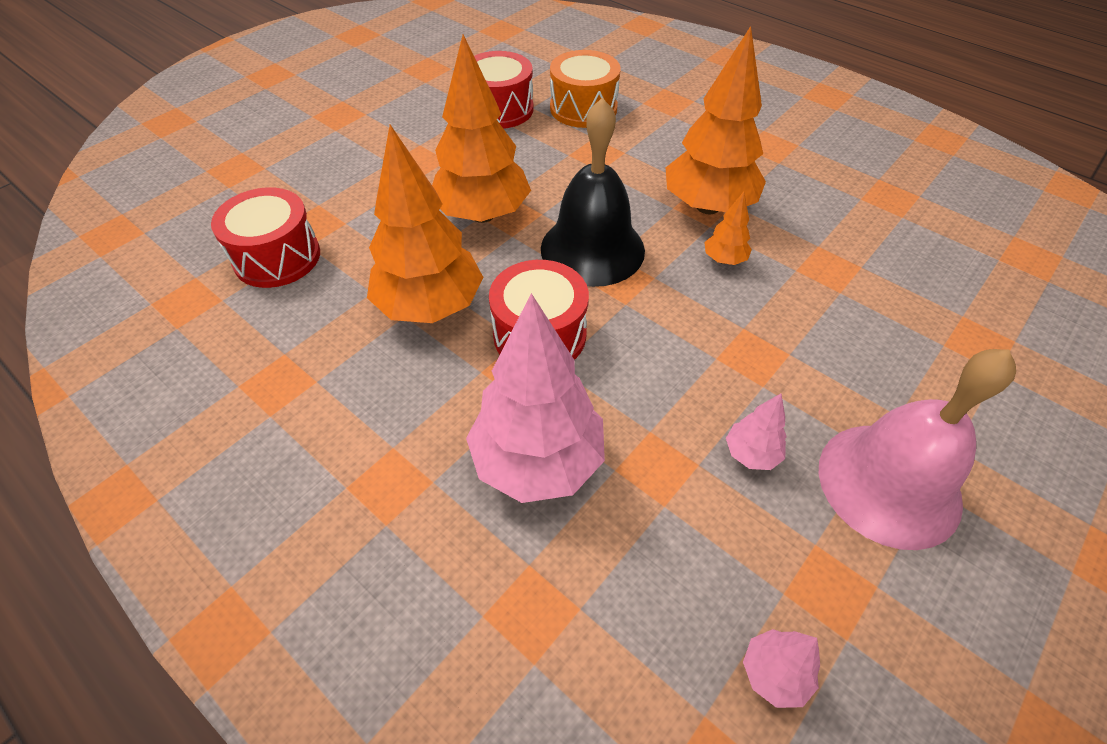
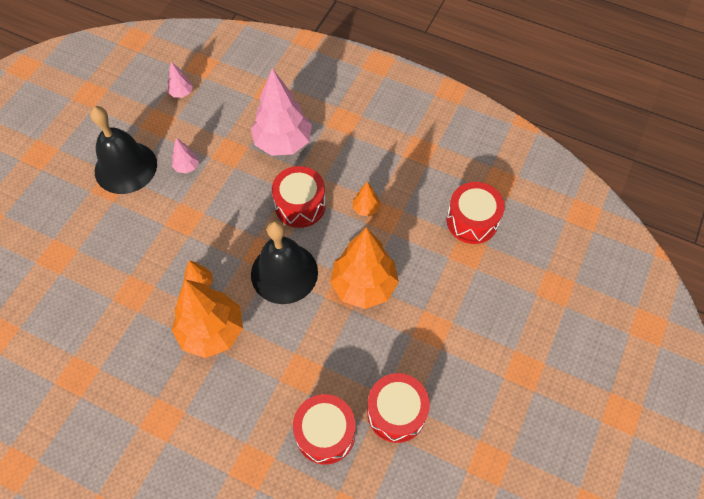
camera: 165 degrees right, 10 degrees up
orange tree [367,125,484,323] -> orange tree [353,182,381,216], size x0.44
orange drum [550,50,621,128] -> red drum [293,394,356,465]
pink bell [819,349,1016,550] -> black bell [90,106,157,194]

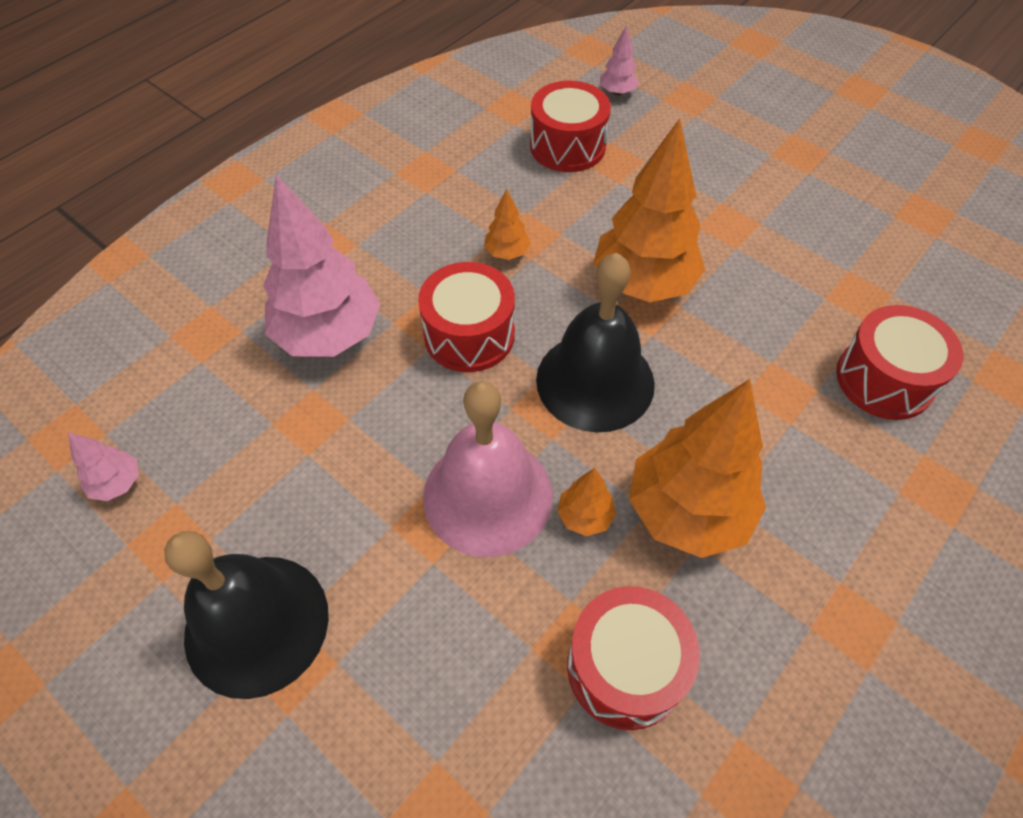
camera: 75 degrees left, 5 degrees down
pink tree [172,138,199,173] -> pink tree moved to [600,25,639,96]
red drum [367,373,430,443] -> red drum moved to [567,586,700,730]
none -> pink bell [423,381,552,557]

